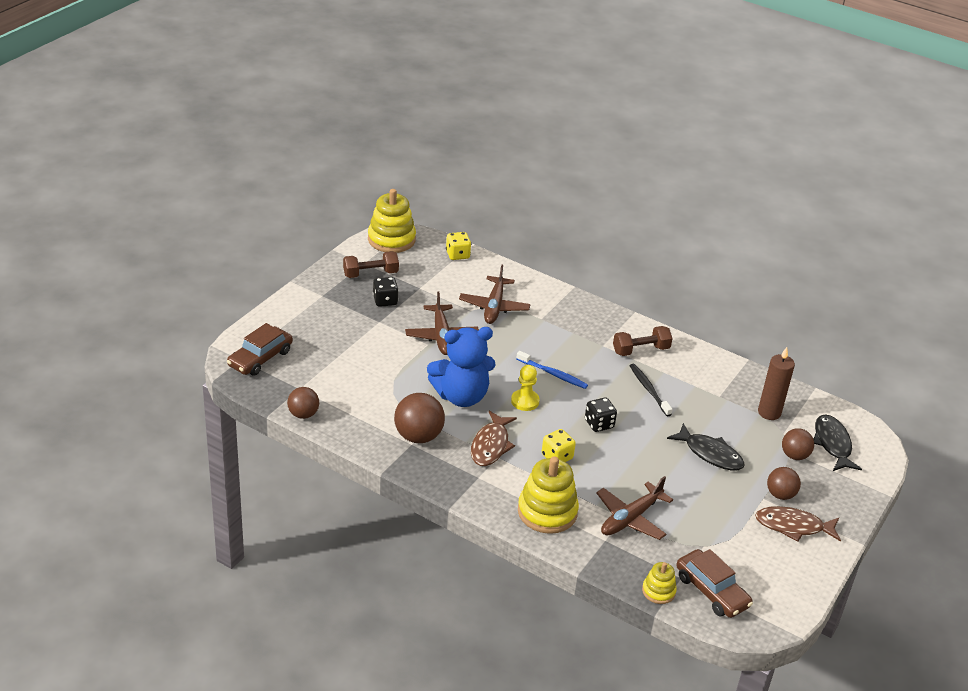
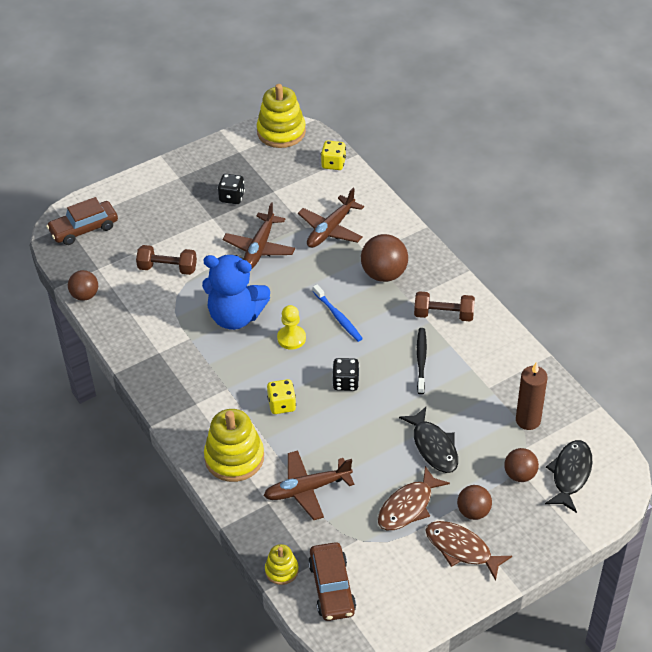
camera: 30 degrees right, 10 degrees up
brown dumbbell [343,251,399,278] -> brown dumbbell moved to [136,245,197,275]
brown ball [394,393,445,443] -> brown ball moved to [361,234,408,282]
brown fish [471,411,517,466] -> brown fish moved to [378,466,450,530]

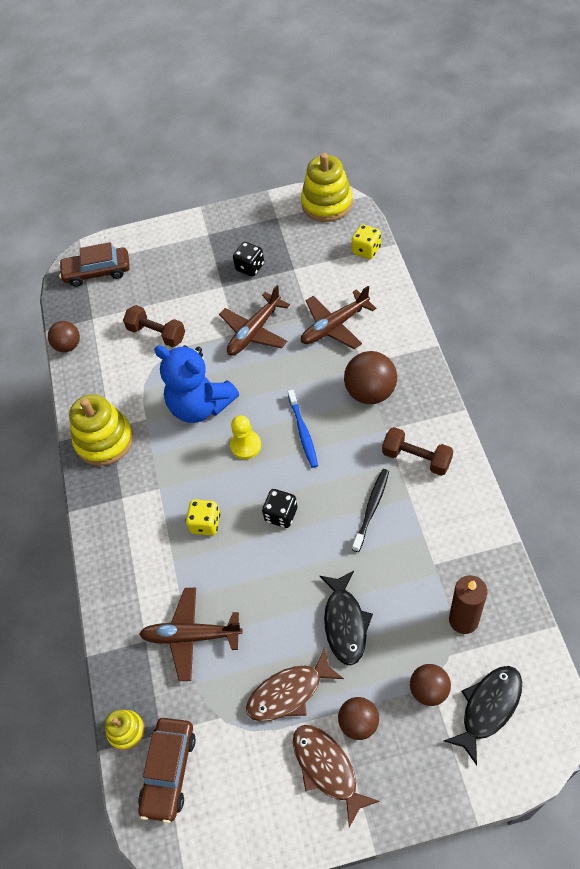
camera: 25 degrees right, 10 degrees up
yellow stacking toy [204,409,264,482] -> yellow stacking toy moved to [69,394,133,466]

